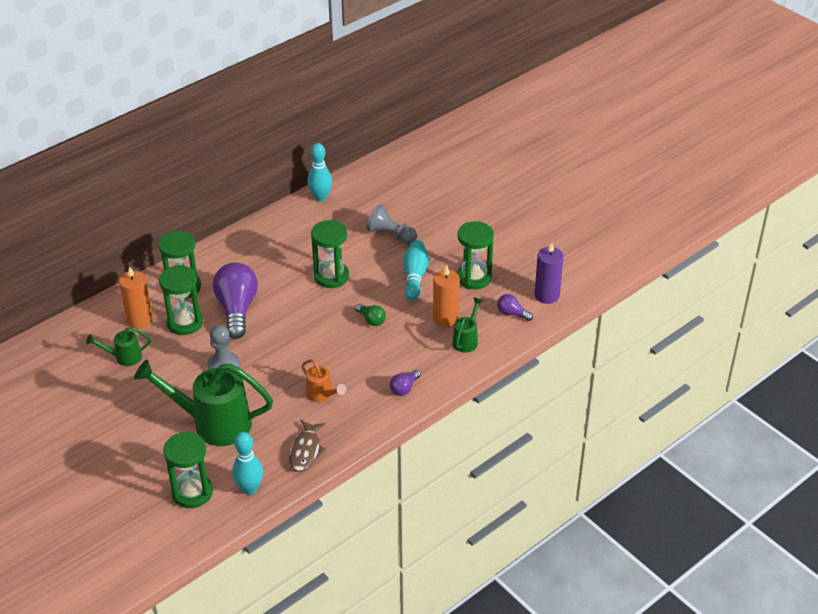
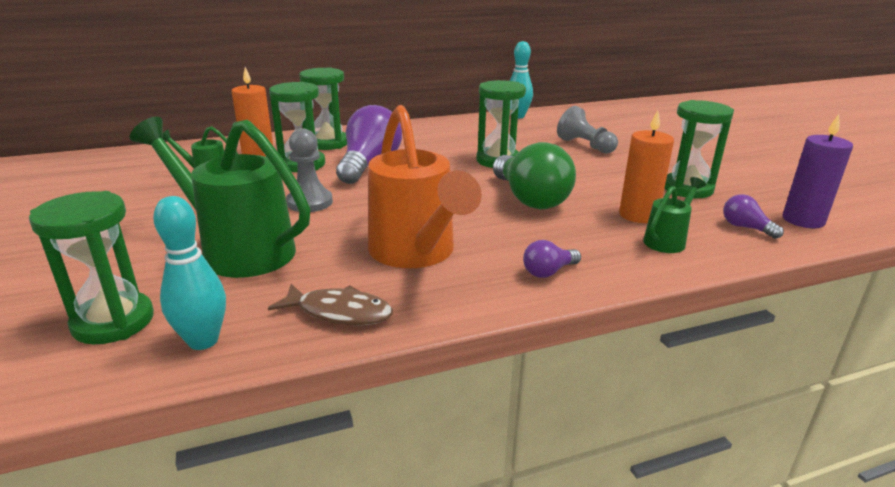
camera: 20 degrees right, 15 degrees down
brown fish [289,420,326,472] -> brown fish turned 105 degrees counterclockwise [268,284,393,325]
orange watering can [302,359,346,402] -> orange watering can [368,105,482,268], size x2.08
green light bulb [355,304,386,326] -> green light bulb [493,142,576,209], size x2.15
turquoise bowling pin [403,240,429,301] -> none

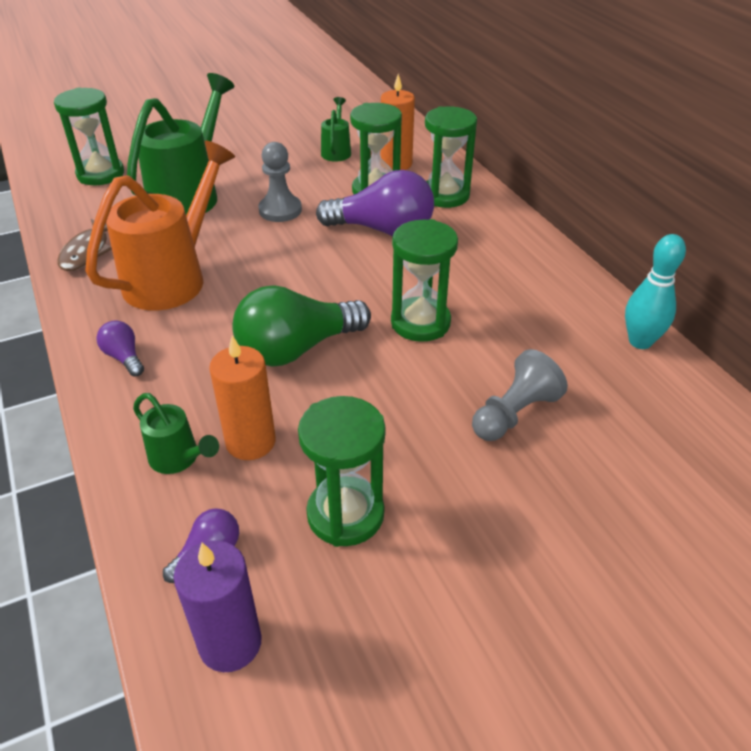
camera: 85 degrees right, 15 degrees up
turquoise bowling pin [153,196,226,350] -> none
orange watering can [368,105,482,268] -> orange watering can turned 150 degrees clockwise [85,141,235,310]

